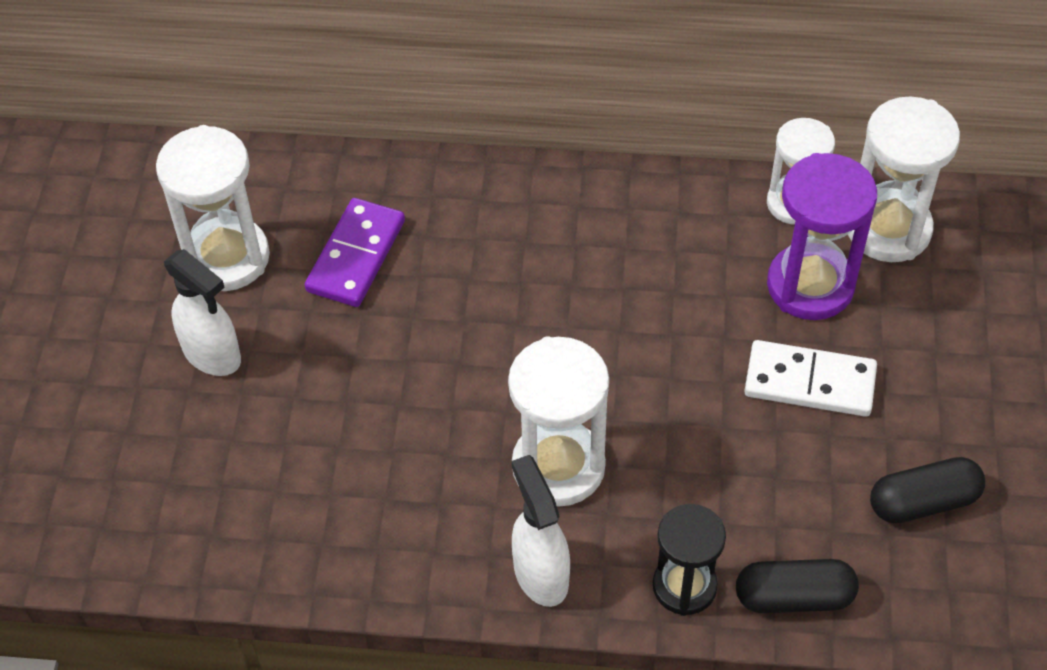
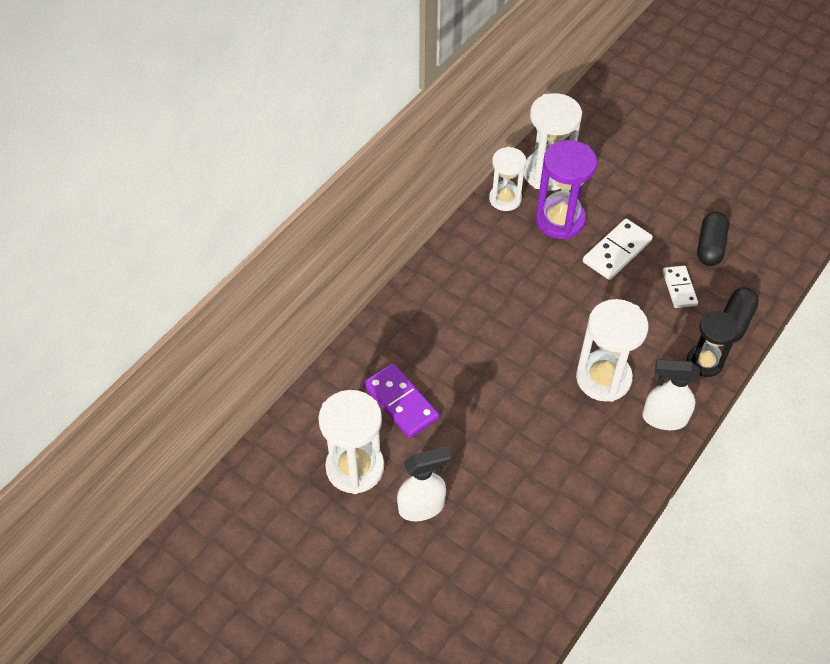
camera: 60 degrees left, 0 degrees up
none -> white domino [662,266,698,308]

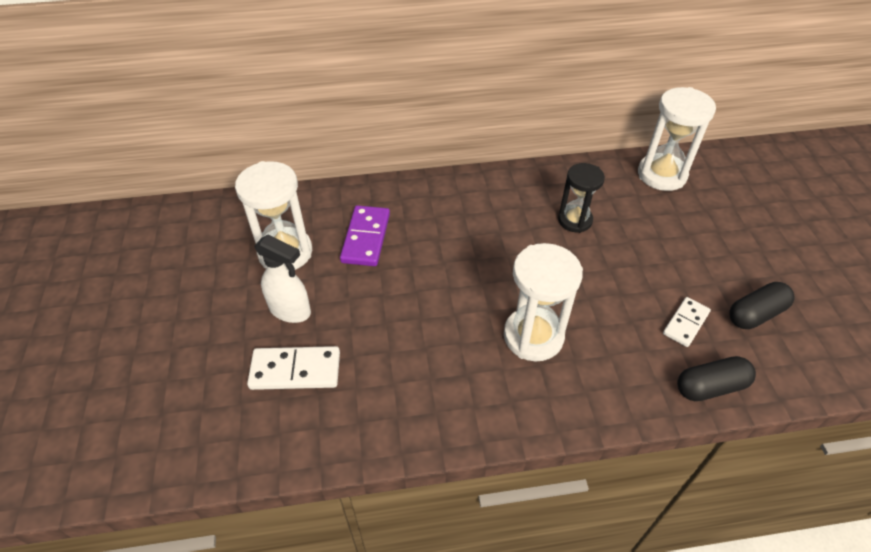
camera: 45 degrees right, 5 degrees down
white hourglass [489,147,526,211] -> none
purple hourglass [535,140,597,239] -> none
white domino [583,219,653,280] -> white domino moved to [247,346,340,390]
white spray bottle [642,359,700,430] -> none
black hourglass [687,310,739,377] -> black hourglass moved to [558,163,605,233]

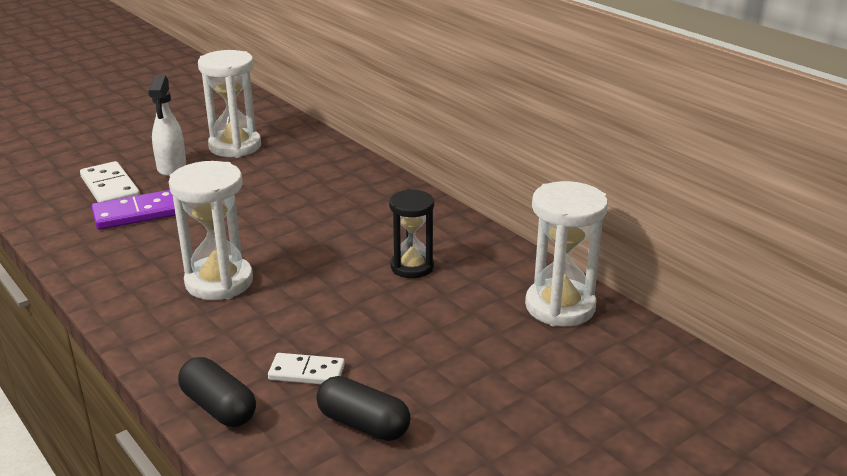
camera: 60 degrees right, 20 degrees down
purple domino [340,205,390,266] -> purple domino moved to [92,190,176,230]

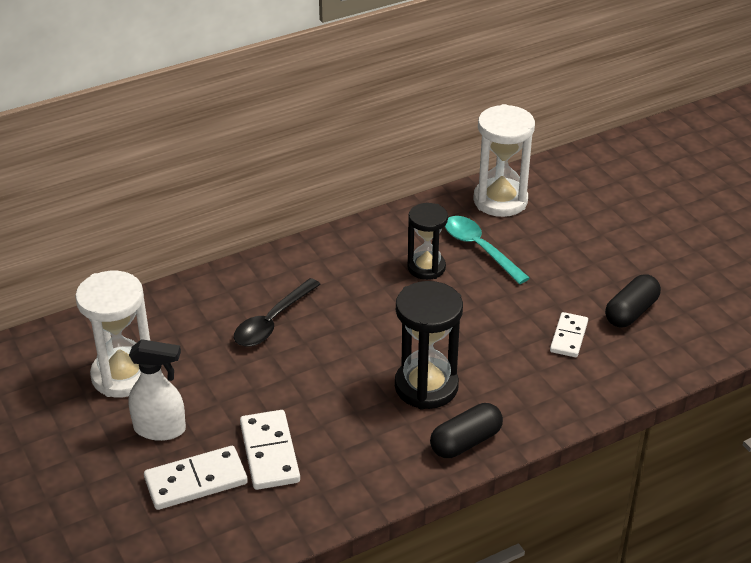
camera: 80 degrees left, 10 degrees up
purple domino [92,190,176,230] -> white domino [240,410,300,490]
white hourglass [169,161,253,300] -> black hourglass [395,281,463,409]
black capsule [178,357,256,427] -> black capsule moved to [430,403,503,458]
none -> black spoon [234,278,321,346]
none -> turquoise spoon [445,216,530,284]

